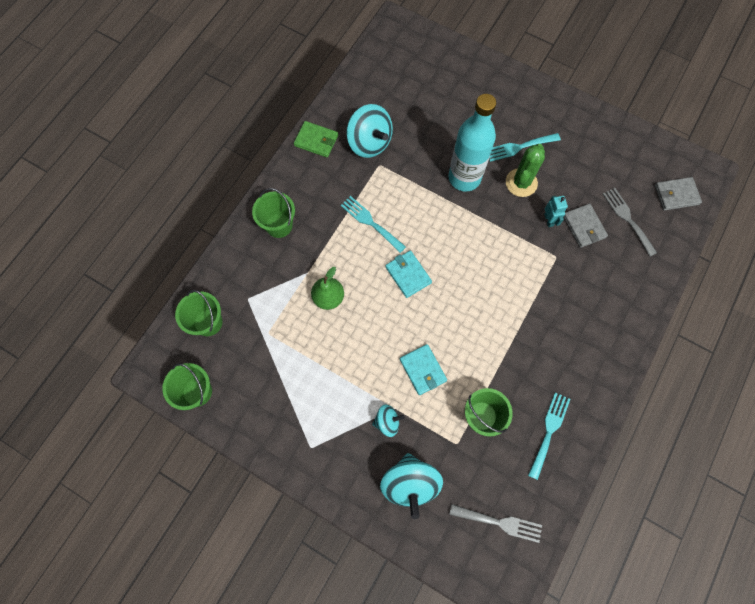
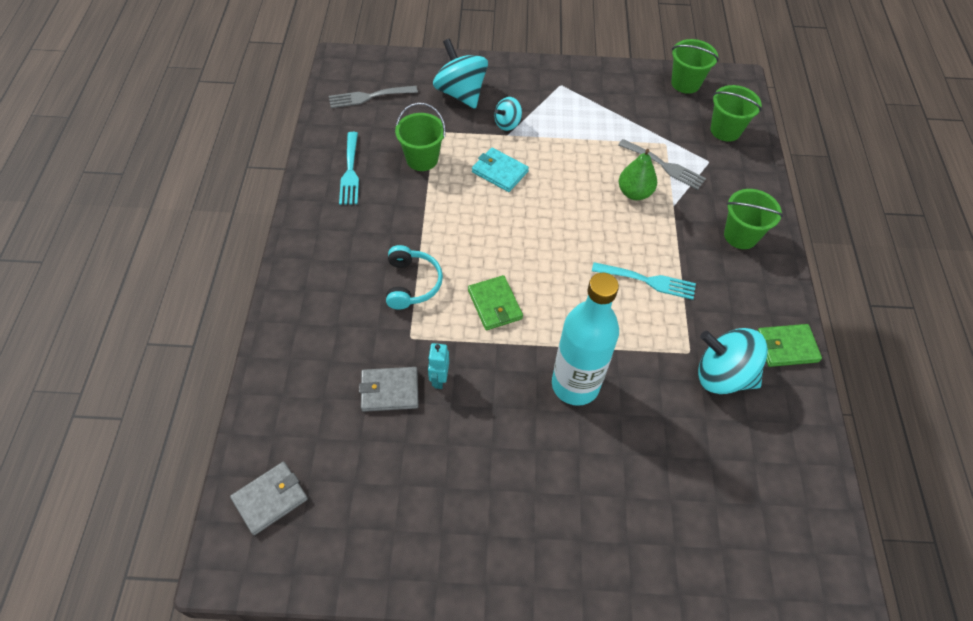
camera: 150 degrees right, 15 degrees down
turquoise wallet [386,250,432,298] -> none
turquoise fork [489,133,561,162] -> none
green cactus [506,144,545,197] -> none
turquoise robot [544,196,568,227] -> turquoise robot turned 45 degrees clockwise [428,343,449,389]
grey wallet [564,204,608,248] -> grey wallet turned 45 degrees counterclockwise [359,367,419,412]
grey fork [603,188,657,257] -> grey fork moved to [618,139,706,190]
none -> turquoise headphones [386,245,443,310]
none -> green wallet [468,275,523,330]

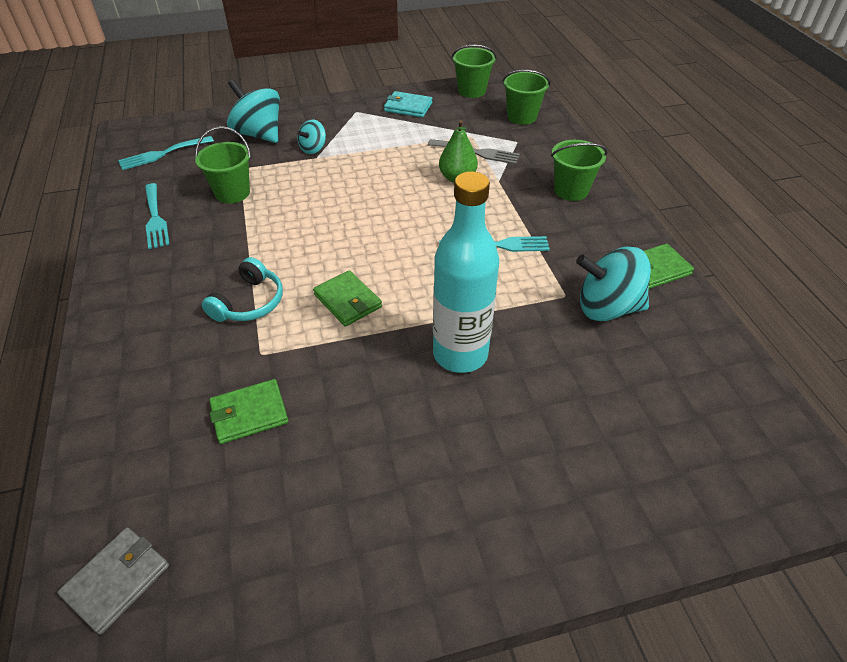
camera: 15 degrees left, 10 degrees down
grey fork [329,86,418,108] -> turquoise fork [118,136,214,170]
grey wallet [359,367,419,412] -> green wallet [209,379,288,444]
turquoise headphones [386,245,443,310] -> turquoise headphones turned 45 degrees clockwise [202,257,283,322]
turquoise robot [428,343,449,389] -> none
turquoise wallet [472,148,529,192] -> turquoise wallet moved to [384,91,432,118]

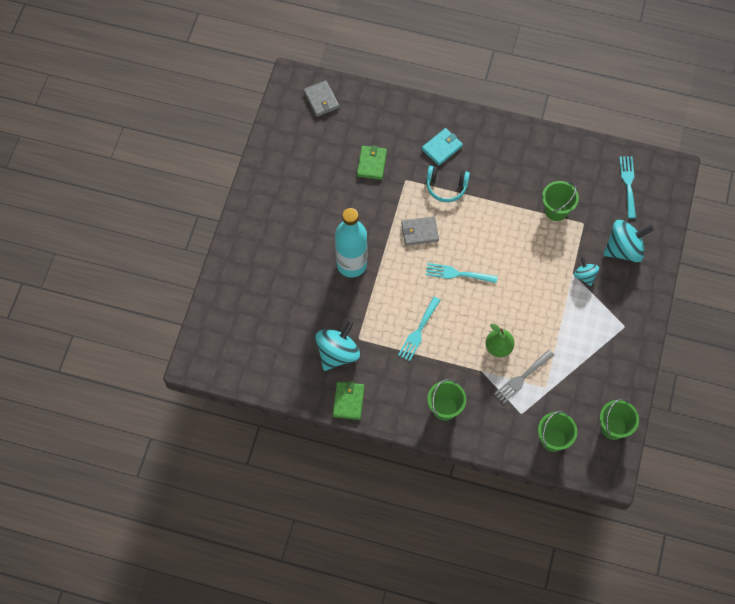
camera: 120 degrees right, 20 degrees up
turquoise fork [145,183,170,249] -> turquoise fork moved to [426,263,498,283]
turquoise headphones [202,257,283,322] -> turquoise headphones turned 45 degrees counterclockwise [427,165,470,202]
green wallet [313,270,382,327] -> grey wallet [401,216,439,246]
turquoise wallet [384,91,432,118] -> turquoise wallet moved to [422,128,463,166]

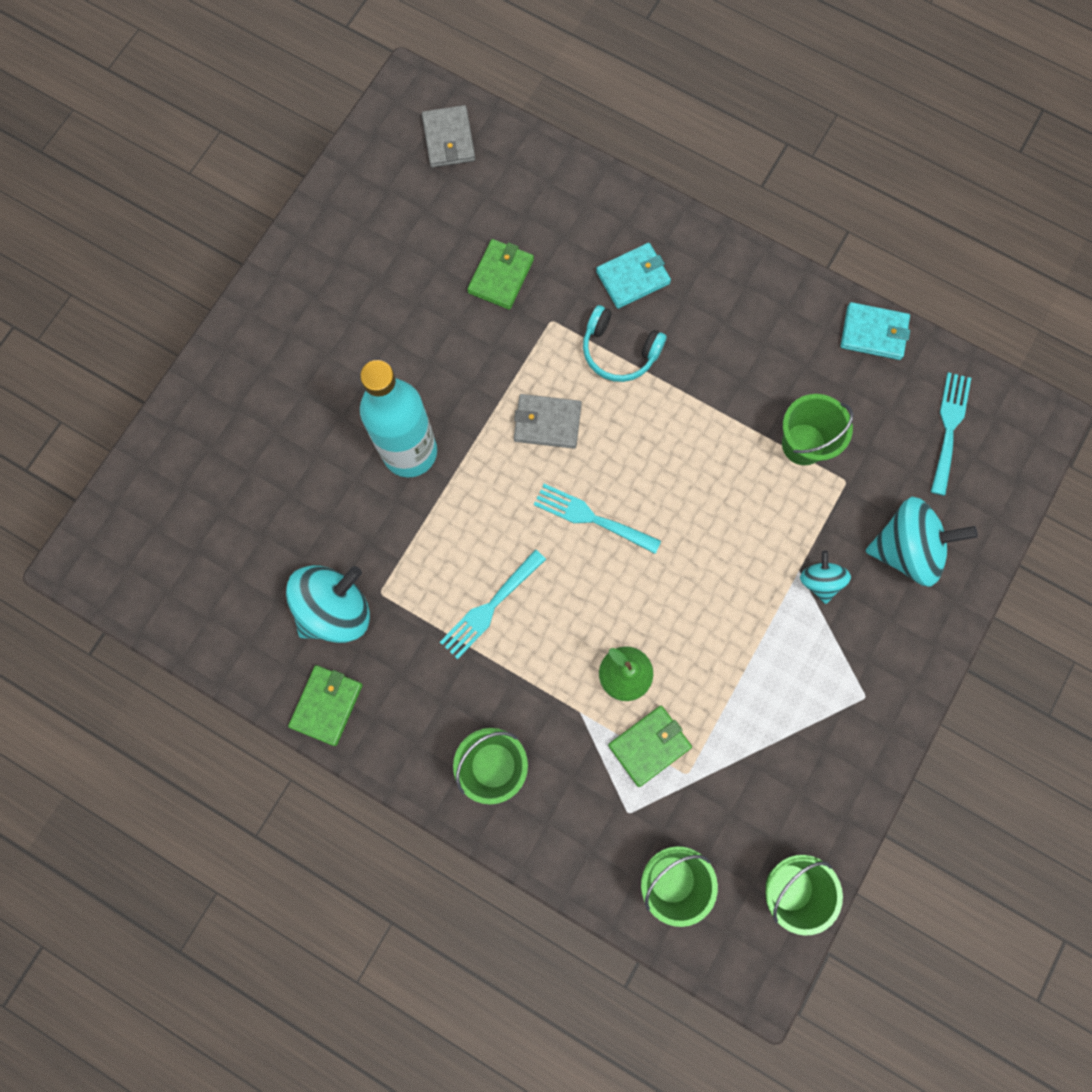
camera: 15 degrees right, 10 degrees up
grey fork [494,349,554,404] -> green wallet [608,706,692,787]
none -> turquoise wallet [841,302,910,360]

